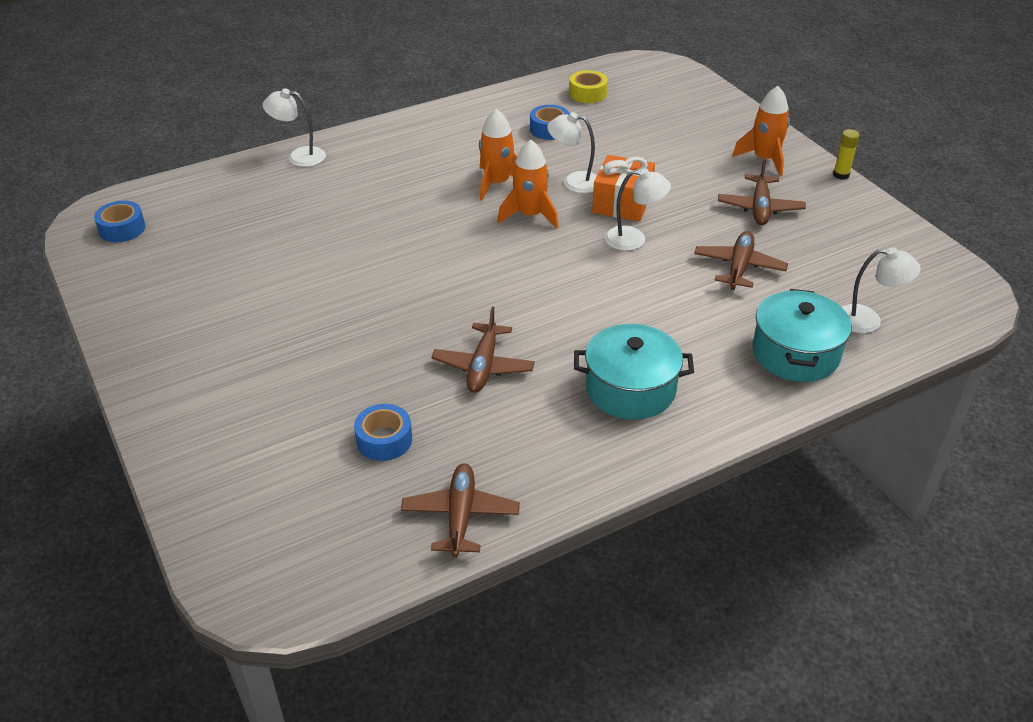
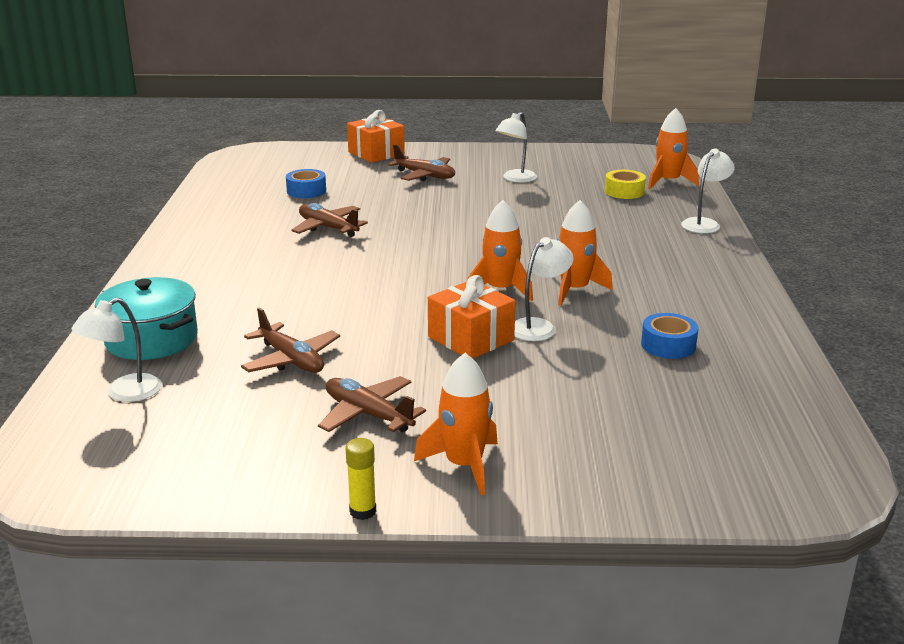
camera: 120 degrees right, 15 degrees down
blue tape [94,201,145,242] -> none
brown plane [401,463,520,557] -> brown plane moved to [388,145,455,181]
yellow tape [569,70,608,103] -> yellow tape moved to [605,170,646,199]
turquoise pot [574,324,694,420] -> none
white lamp [605,169,671,251] -> white lamp moved to [495,112,537,182]
none -> orange gift [347,110,405,163]
none -> orange rocket [648,108,699,189]

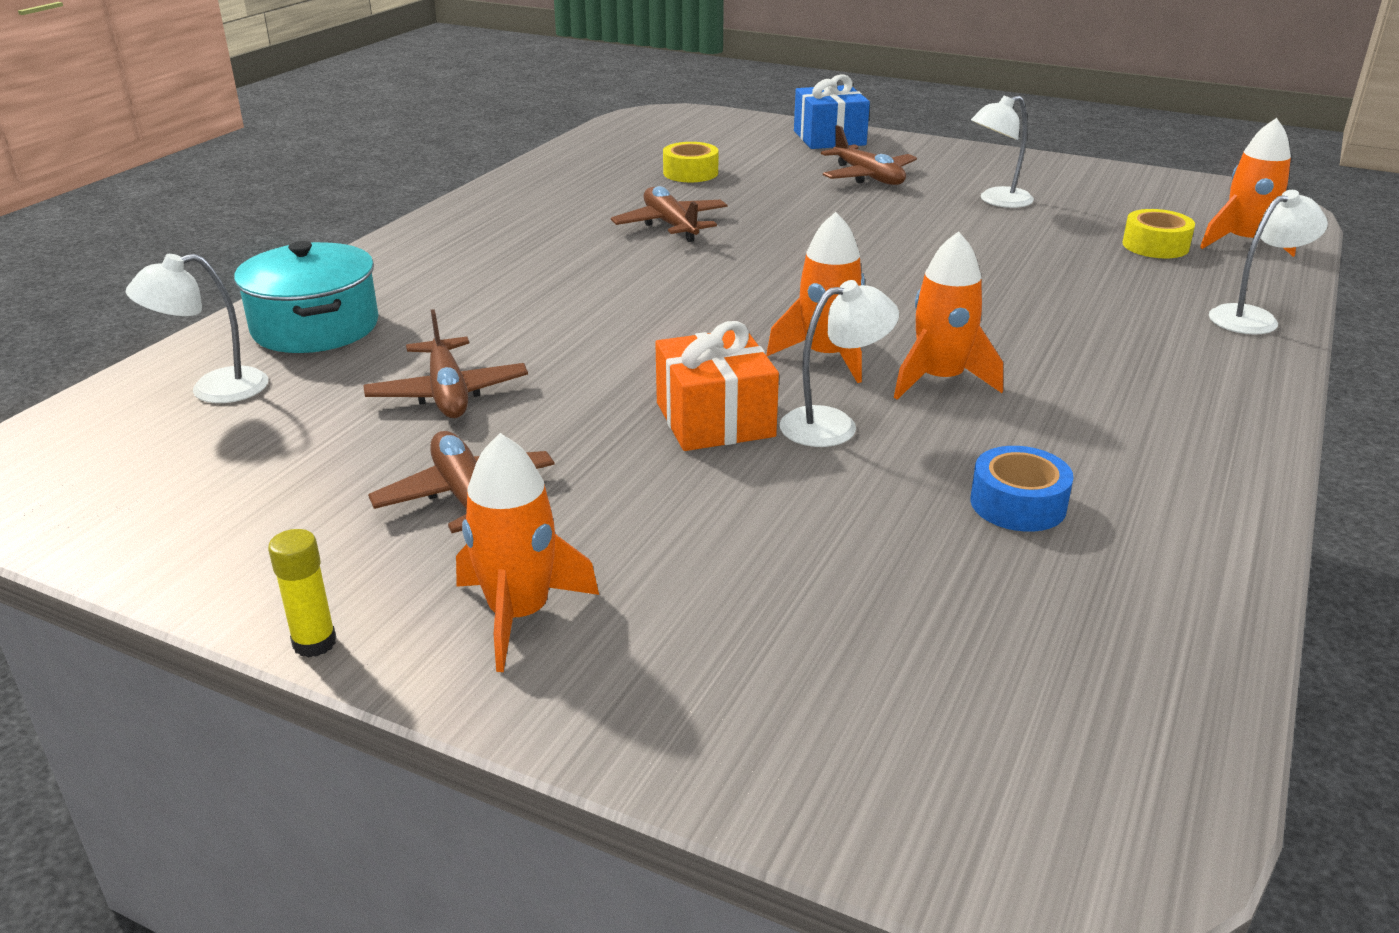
camera: 25 degrees right, 5 degrees up
blue tape [286,169,326,198] -> yellow tape [663,142,718,182]
orange gift [347,110,405,163] -> blue gift [794,74,870,149]

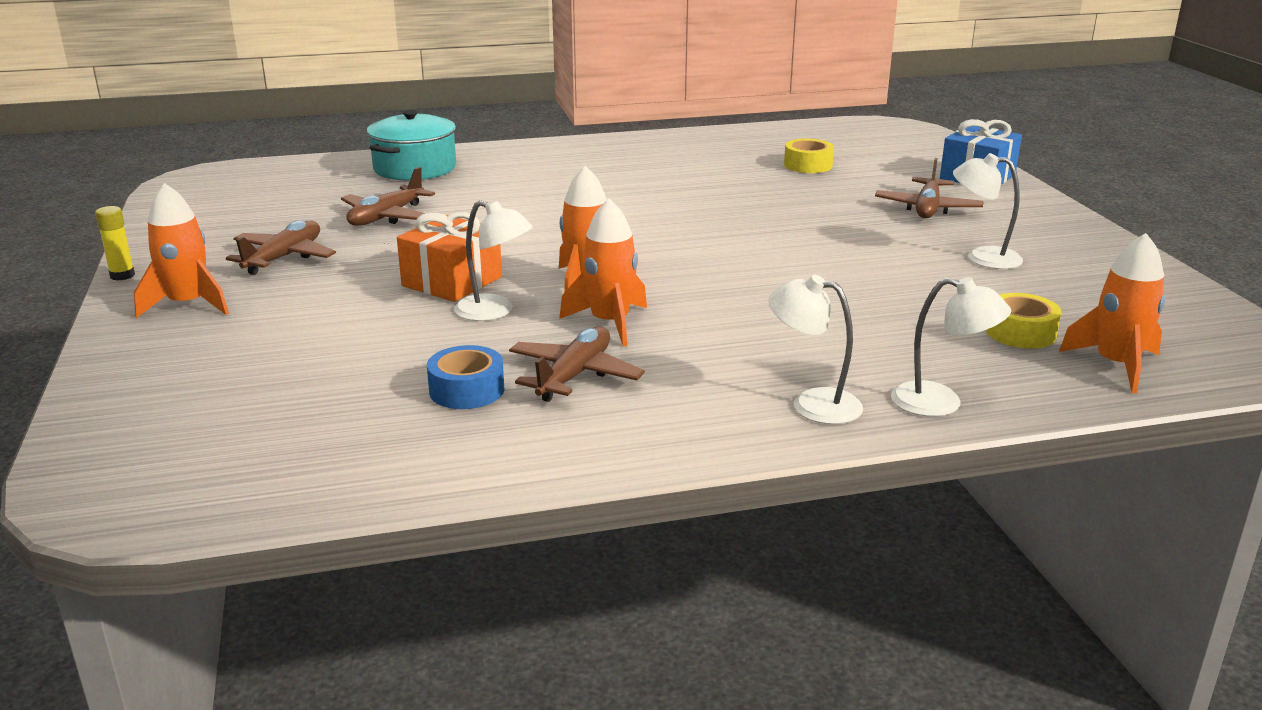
camera: 50 degrees right, 5 degrees down
white lamp [126,254,268,403] -> white lamp moved to [768,275,863,424]
brown plane [611,186,727,242] -> brown plane moved to [509,327,645,402]

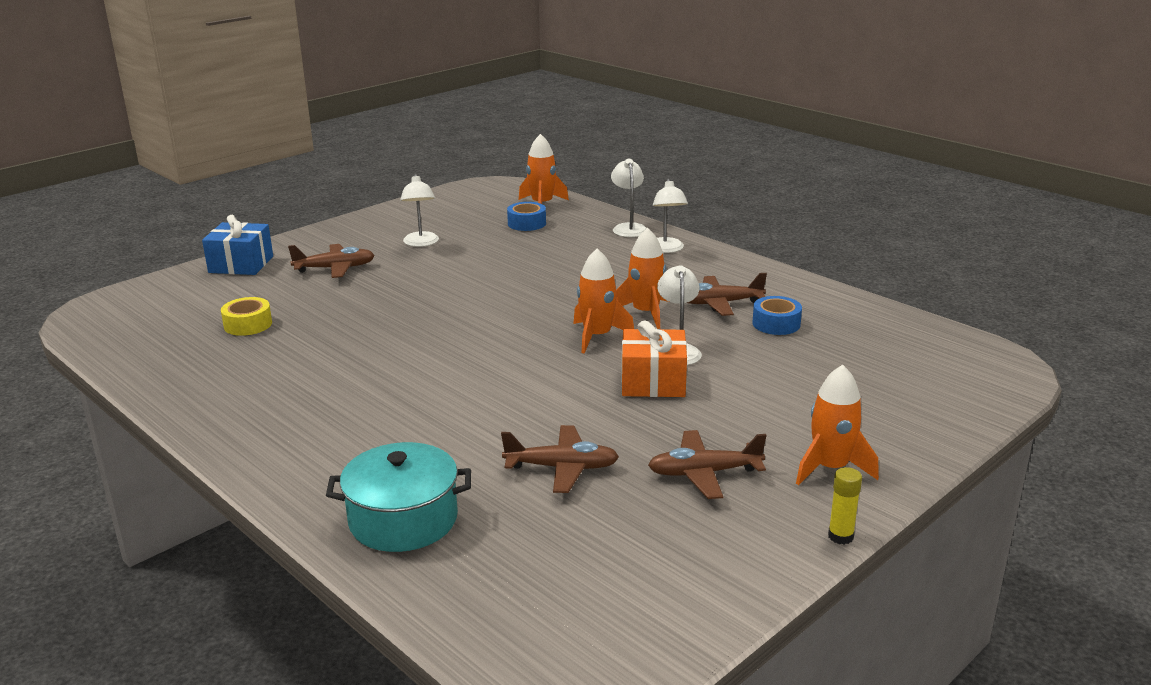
camera: 120 degrees left, 0 degrees up
yellow tape [986,293,1061,349] -> blue tape [507,202,546,231]

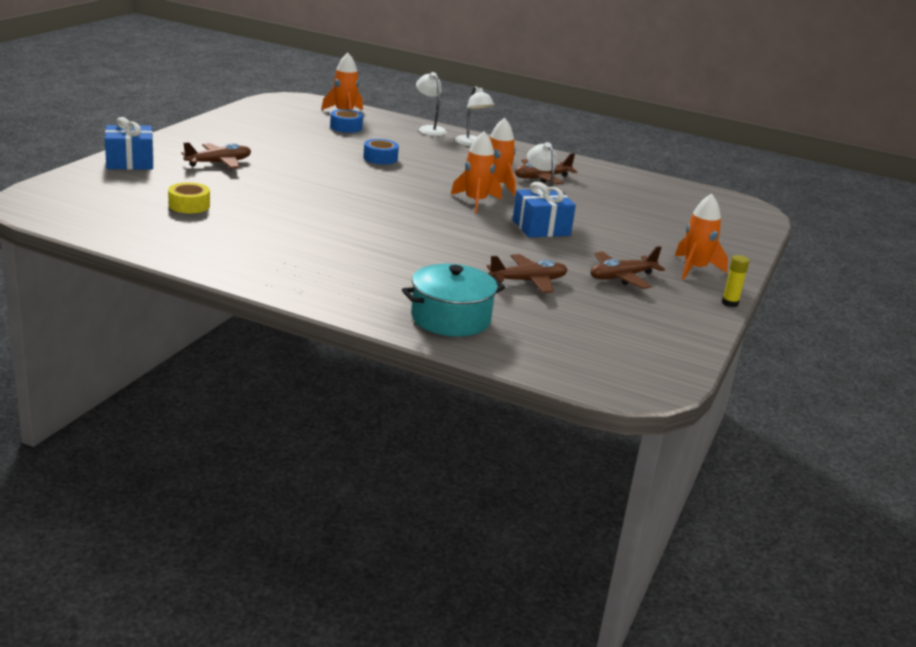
camera: 25 degrees left, 0 degrees up
white lamp [400,174,439,247] -> none
orange gift [622,321,687,397] -> blue gift [513,182,576,238]
blue tape [753,296,802,335] -> blue tape moved to [363,139,399,164]

